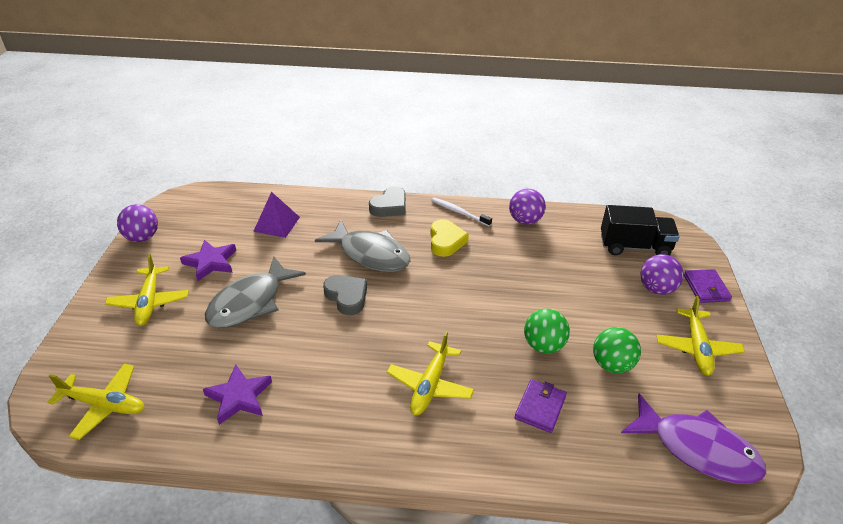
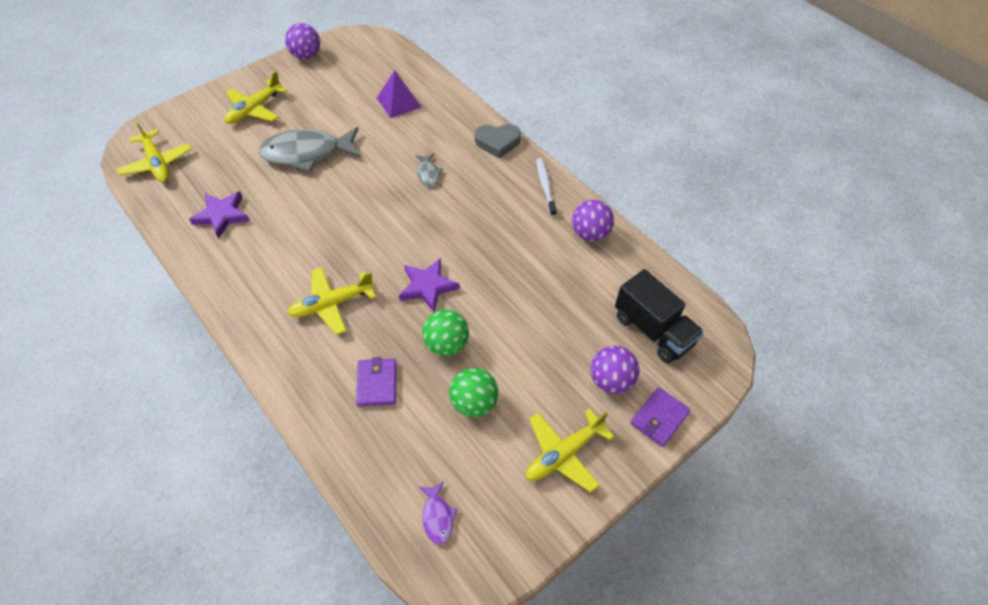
camera: 45 degrees right, 15 degrees up
purple star [180,240,236,281] -> purple star moved to [399,258,460,312]
grey fish [315,220,410,272] -> grey fish [416,153,443,187], size x0.45
grey heart [323,275,367,315] -> none
yellow heart [430,219,469,257] -> none
purple wallet [515,379,567,433] -> purple wallet turned 75 degrees counterclockwise [356,357,396,407]
purple fish [621,394,766,484] -> purple fish [419,481,457,545], size x0.45

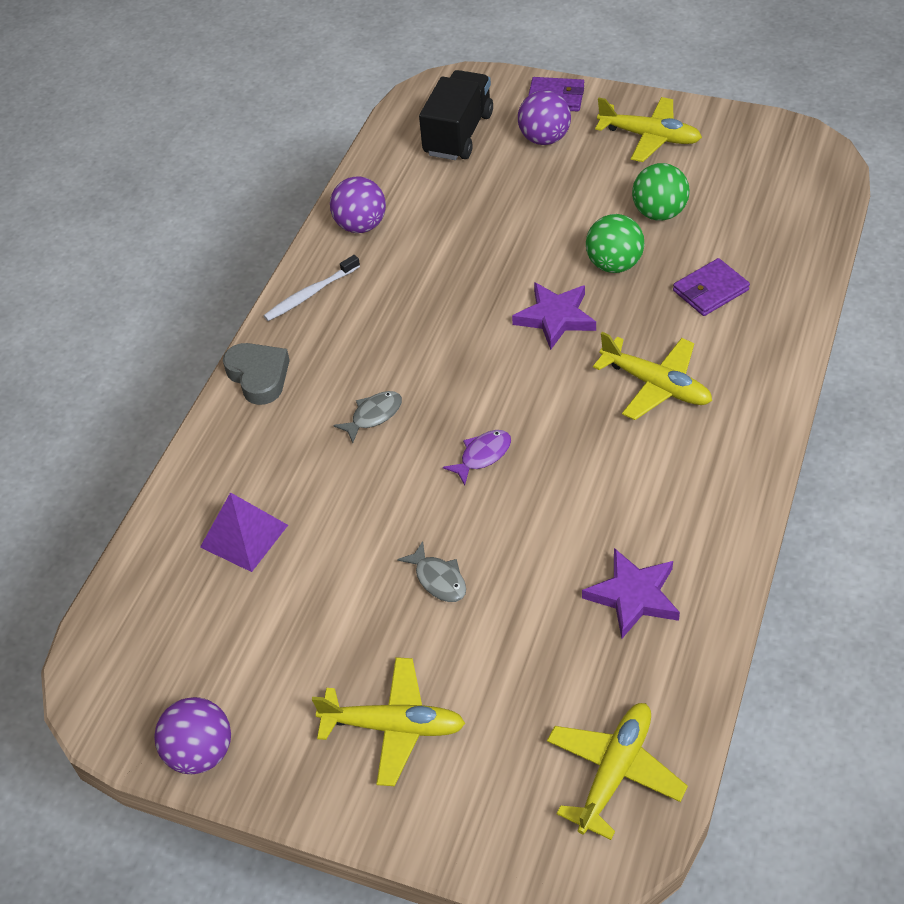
camera: 115 degrees left, 5 degrees down
grey fish [258,127,361,172] -> grey fish [397,541,466,602], size x0.45
purple fish [419,481,457,545] -> purple fish moved to [443,430,511,485]

